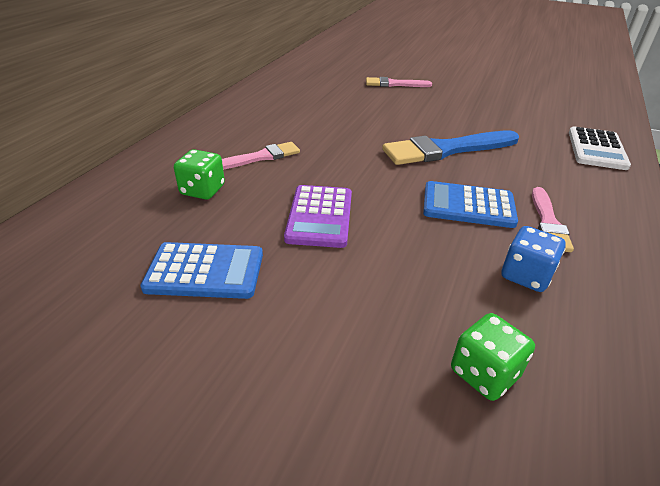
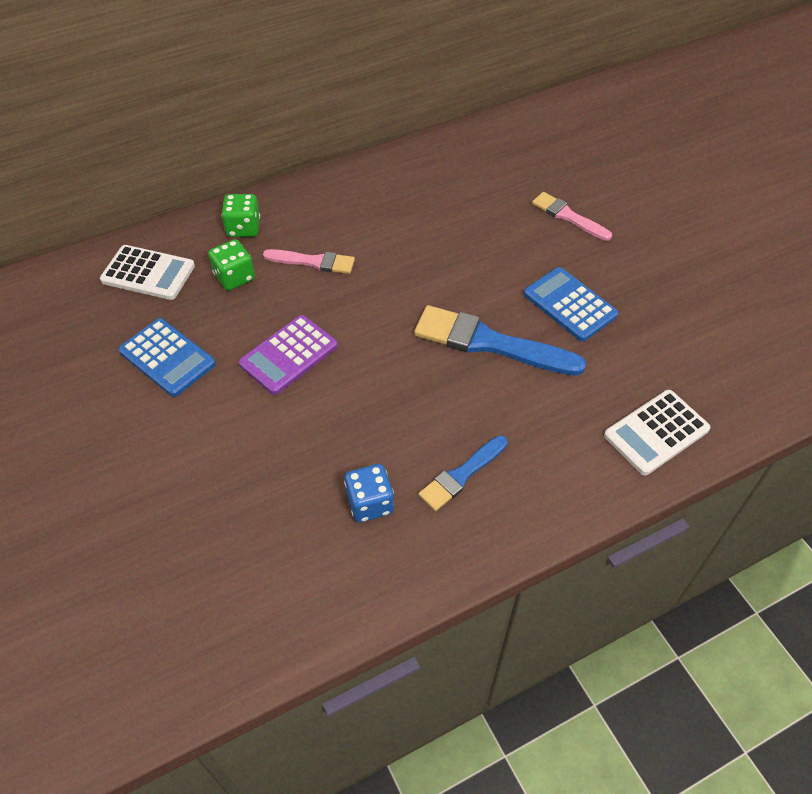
camera: 40 degrees right, 15 degrees up
blue calculator [423,181,518,228] -> blue calculator moved to [524,267,618,341]
green dice [451,313,535,401] -> green dice moved to [221,194,260,237]
pink brush [532,187,574,252] -> blue brush [418,435,508,511]
none -> white calculator [100,245,195,300]

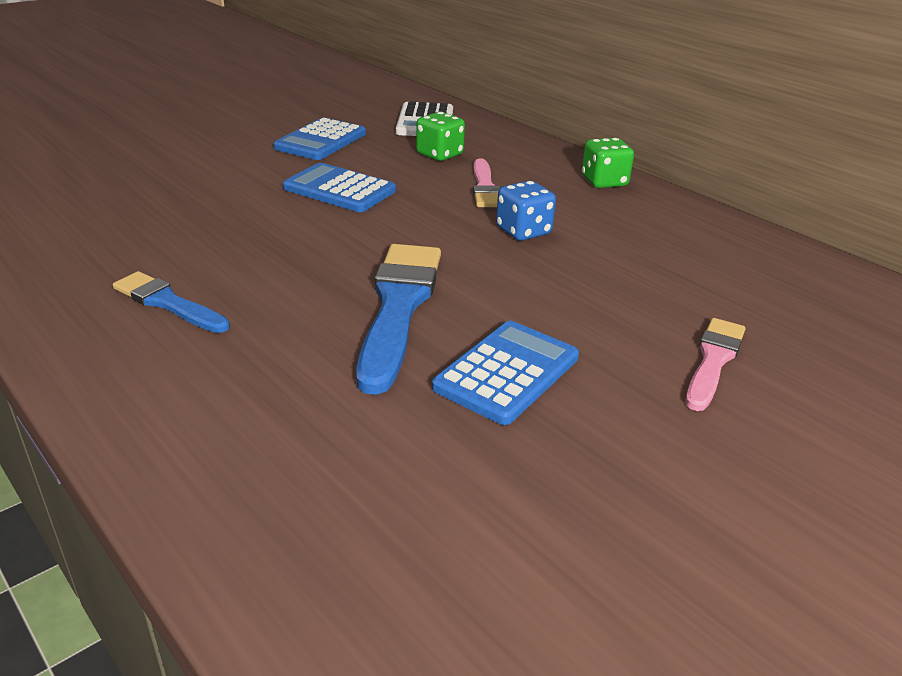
camera: 75 degrees right, 20 degrees down
green dice [221,194,260,237] -> green dice moved to [582,138,634,188]
purple calculator [239,315,338,395] -> blue calculator [283,163,396,212]
blue dice [344,464,394,522] -> blue dice moved to [496,181,556,241]
white calculator [604,390,710,475] -> none

